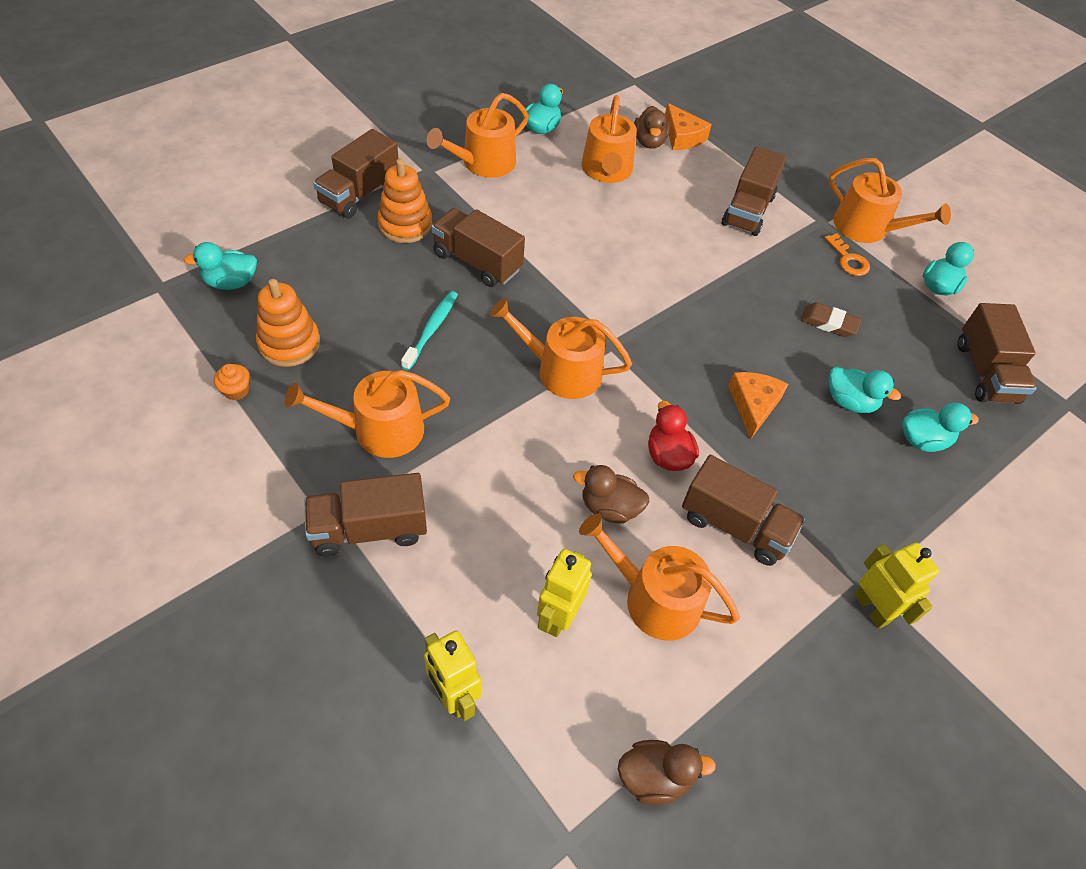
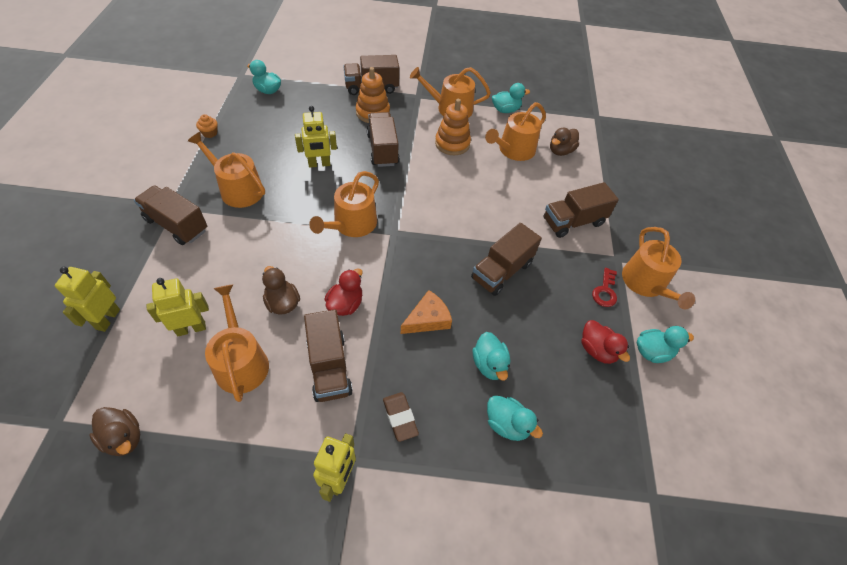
camera: 45 degrees right, 0 degrees up
orange stacking toy [256,279,320,367] -> orange stacking toy moved to [435,99,471,155]
turquoise toothbrush [401,291,458,371] -> yellow robot [295,106,337,168]
orange watering can [490,298,632,399] -> orange watering can turned 120 degrees counterclockwise [309,171,379,237]
orange cheese [665,103,712,150] -> none
brown eraser [800,302,861,337] -> brown eraser moved to [383,392,419,442]
orange key [824,233,870,276] -> red key [592,268,617,307]
brown truck [958,303,1037,404] -> brown truck moved to [471,223,542,296]
none -> red duck [582,320,630,364]

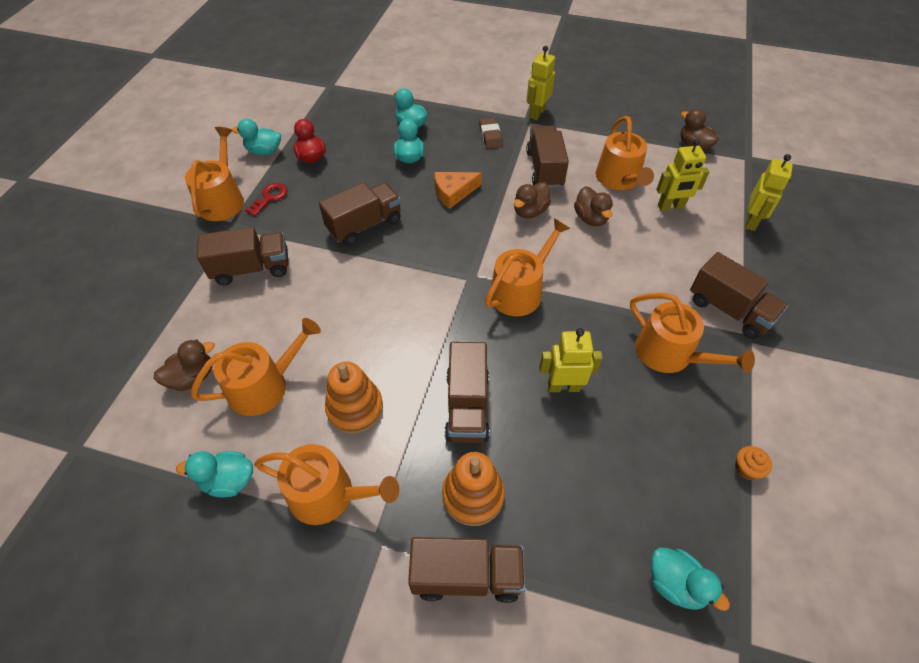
camera: 165 degrees left, 0 degrees up
red duck [324,268,363,316] -> brown duck [514,182,551,218]

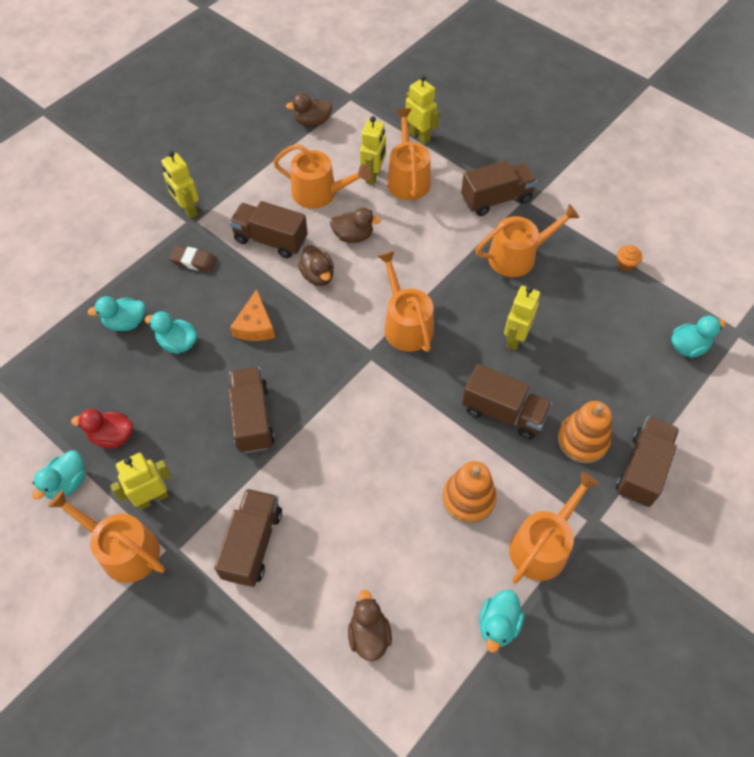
camera: 65 degrees left, 5 degrees up
orange watering can [191,318,321,416] -> orange watering can moved to [387,108,431,200]
red key [245,183,287,216] -> yellow robot [110,453,172,510]

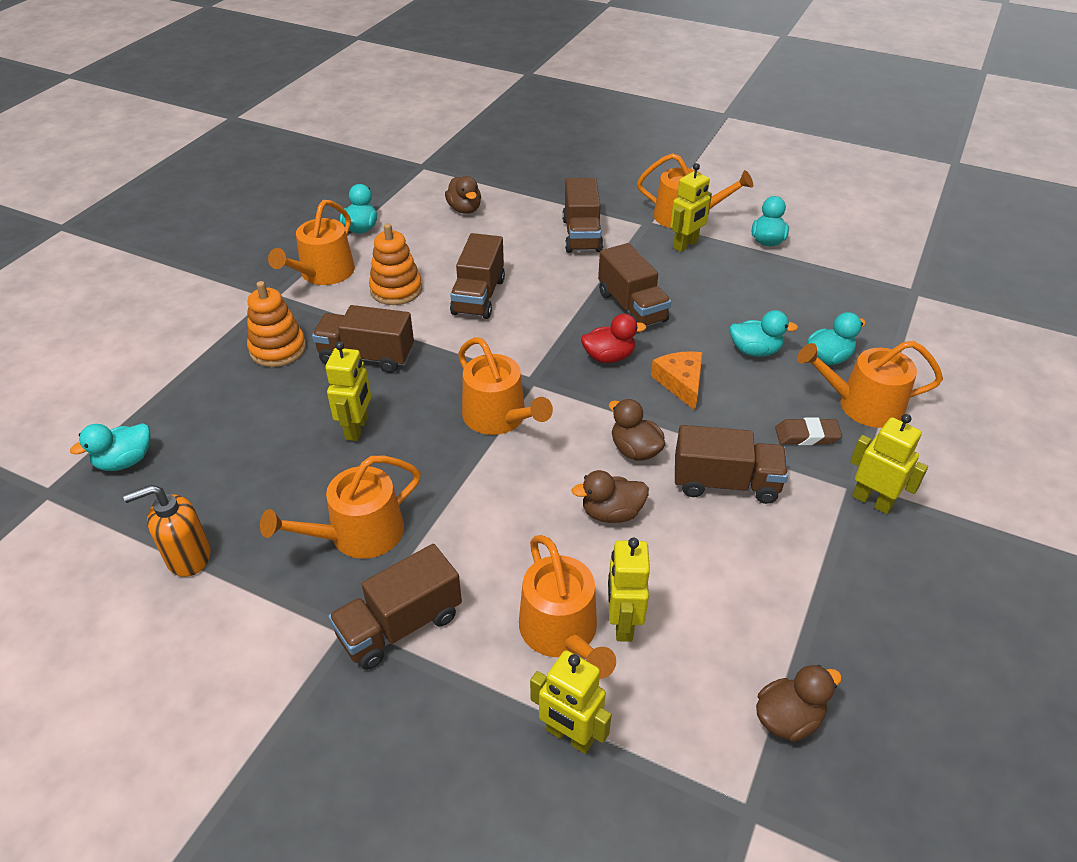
camera: 165 degrees right, 15 degrees down
red duck [71,409,133,449] -> red duck moved to [581,314,646,363]
orange watering can [273,144,371,209] -> orange watering can moved to [797,341,943,428]
brown truck [615,416,679,507] -> brown truck moved to [450,233,505,319]
orange cupcake [617,245,642,271] -> orange soap dispenser [123,485,210,577]

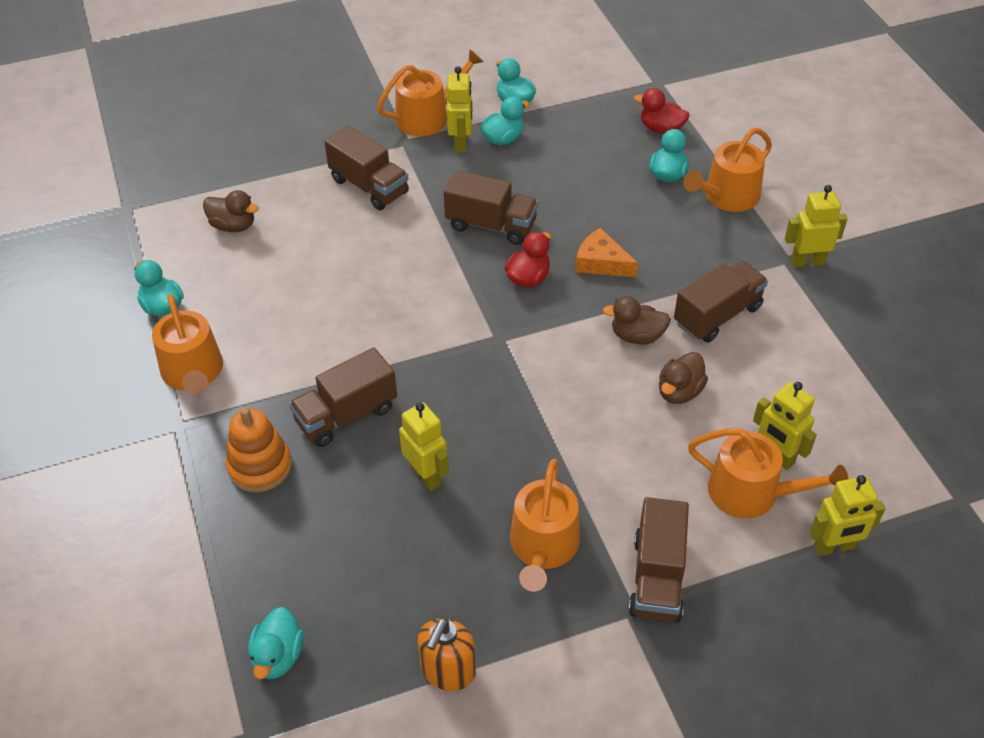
camera: 45 degrees left, 5 degrees up
orange stacking toy [369,223,422,305] -> none
brown truck [450,233,505,319] -> none
orange watering can [458,337,553,435] -> none
turquoise duck [730,310,798,356] -> turquoise duck moved to [480,97,529,145]
brown duck [756,665,842,742] -> none
brown eraser [775,417,842,445] -> none
none -> red duck [634,88,689,134]

